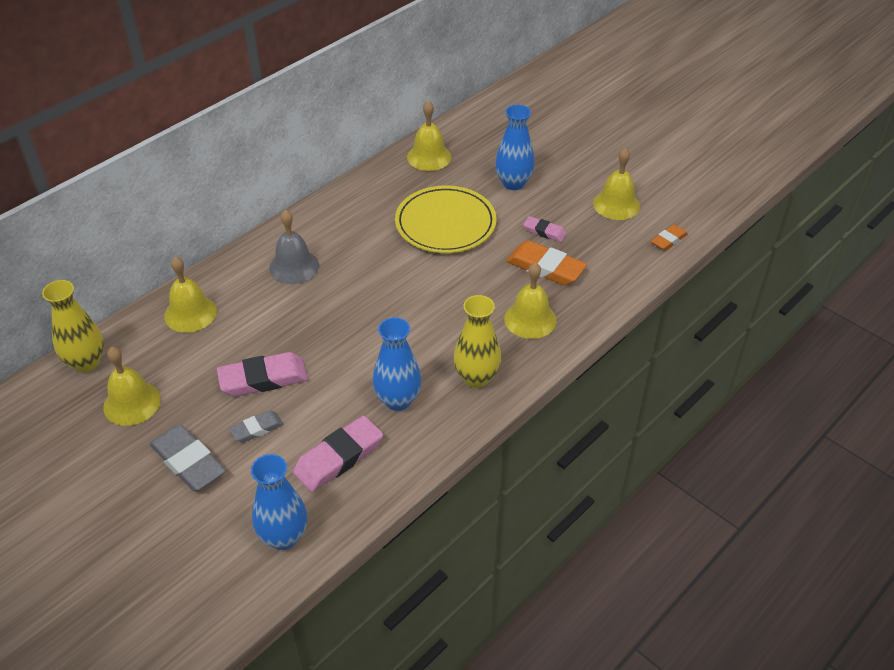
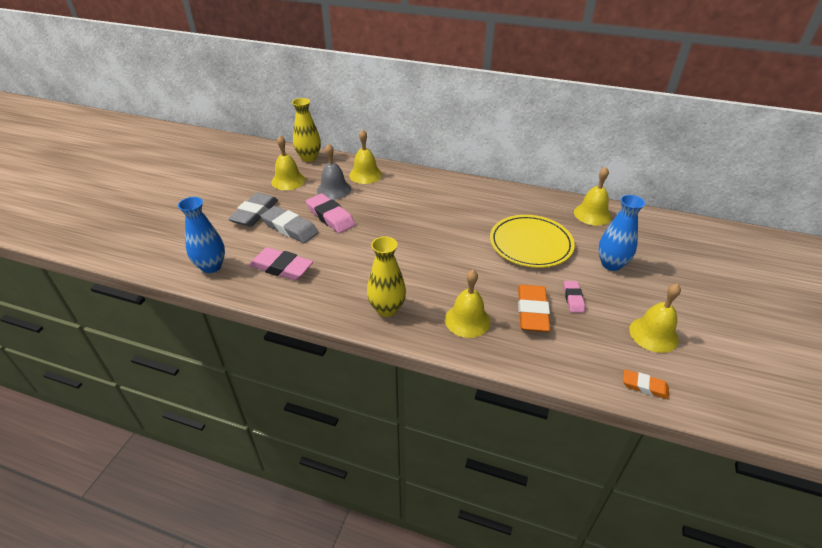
camera: 65 degrees right, 5 degrees down
grey eraser [229,411,283,443] -> grey eraser [261,206,318,243], size x1.77
grey bell [269,209,319,284] -> grey bell moved to [317,144,351,200]
blue vase [373,317,421,411] -> none

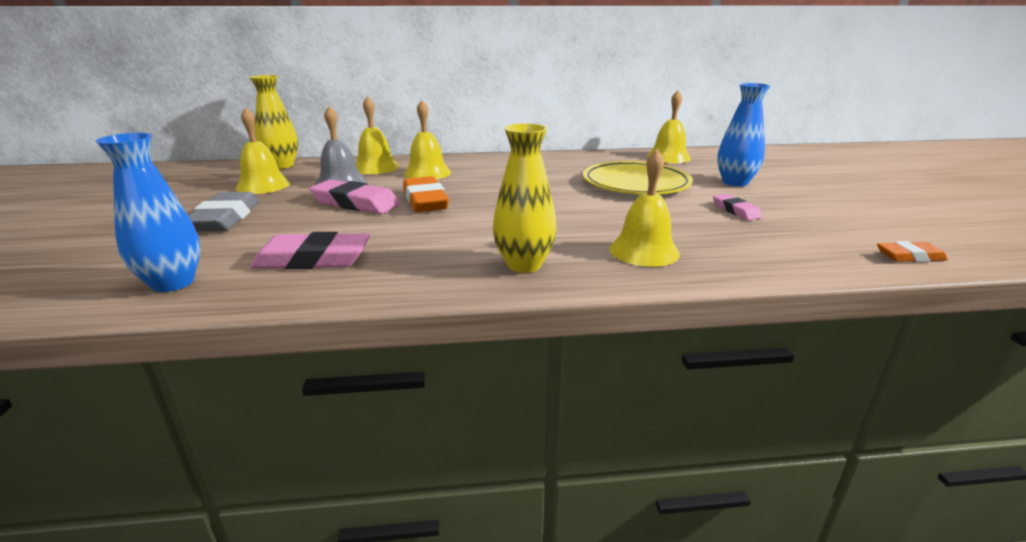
camera: 25 degrees left, 15 degrees down
grey eraser [261,206,318,243] -> none
orange eraser [518,285,550,332] -> orange eraser moved to [403,176,449,212]
yellow bell [629,283,681,353] -> yellow bell moved to [403,100,451,180]

